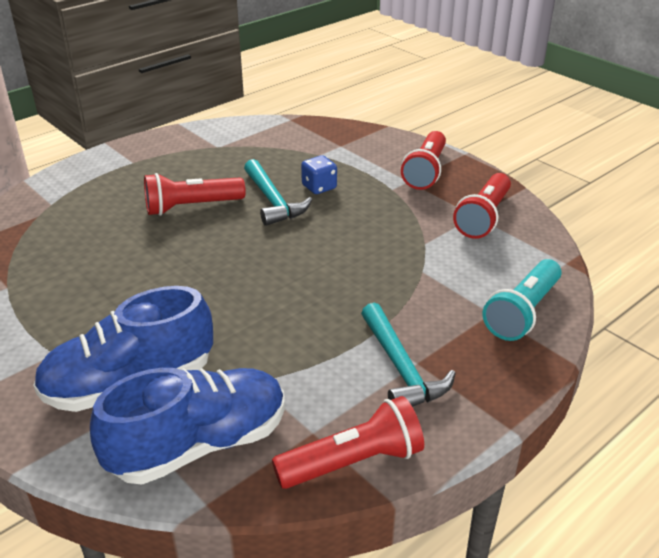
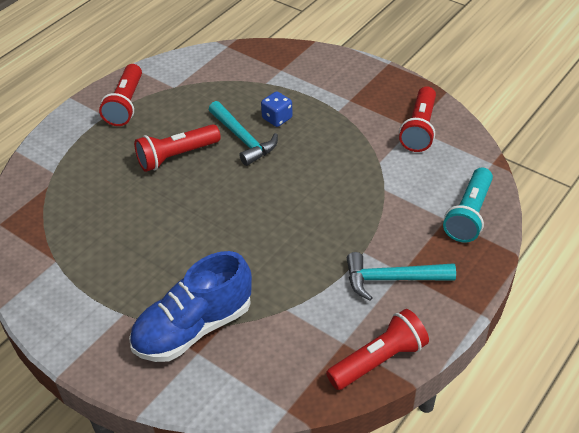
camera: 10 degrees left, 10 degrees up
blue shoe [90,368,285,484] -> none
turquoise hammer [361,303,456,407] -> turquoise hammer turned 120 degrees clockwise [347,252,456,301]
red flashlight [401,131,446,190] -> red flashlight moved to [99,64,142,126]

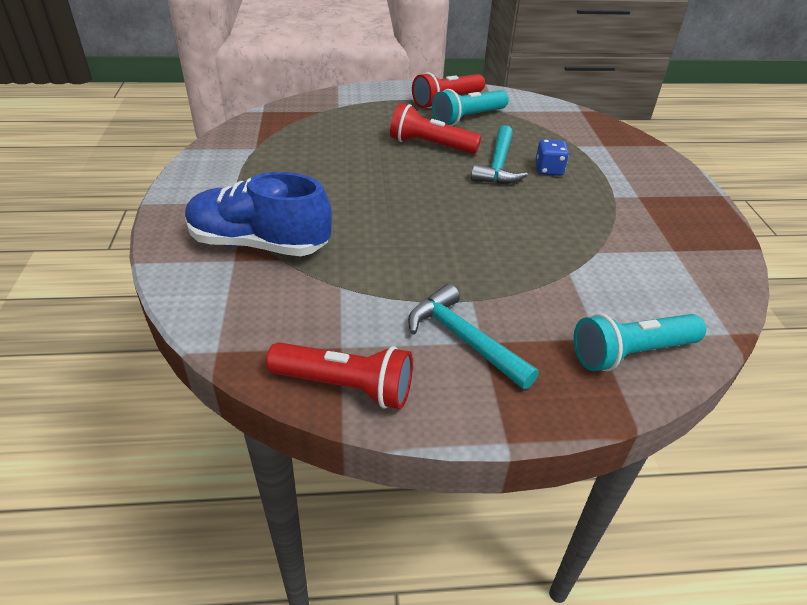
camera: 45 degrees right, 5 degrees down
red flashlight [399,86,436,152] -> none
none -> turquoise flashlight [432,89,509,126]

